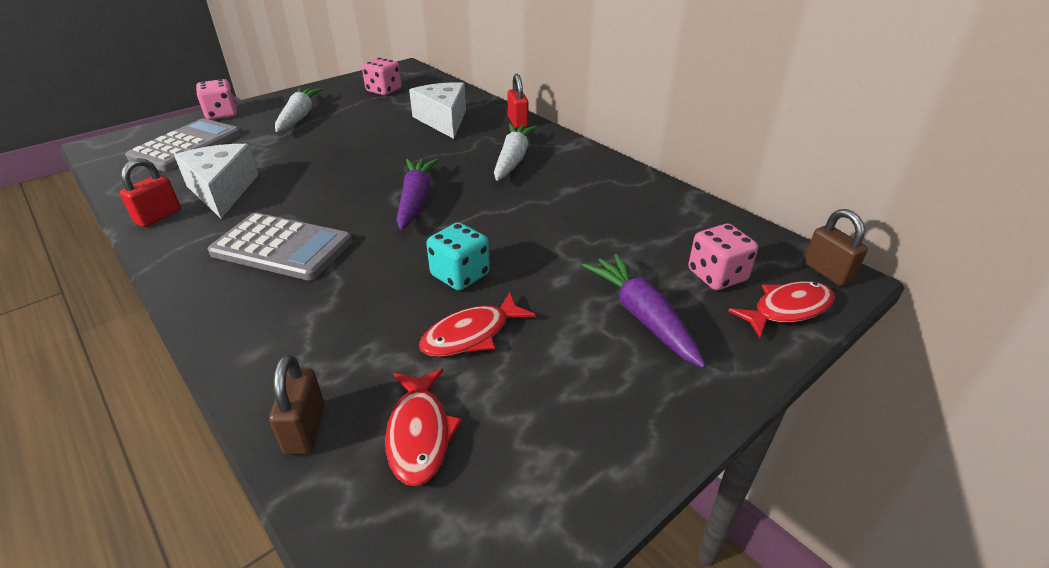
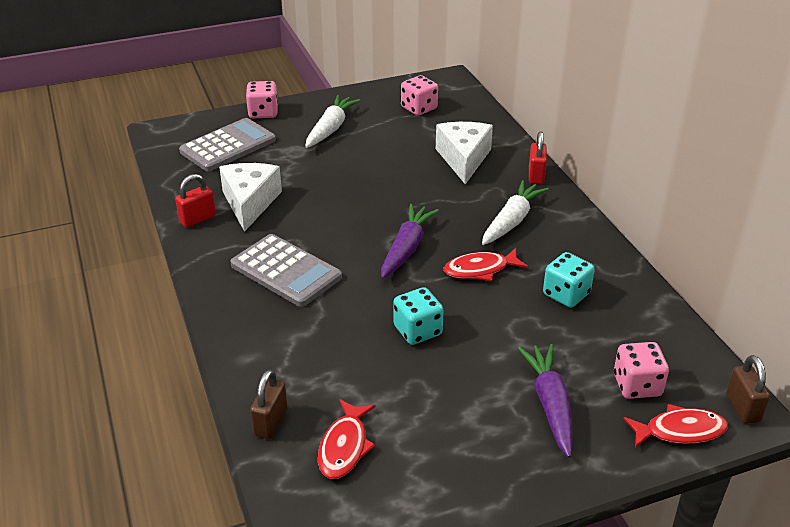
camera: 20 degrees right, 0 degrees up
red fish [419,292,536,357] -> red fish moved to [444,248,528,281]
none -> turquoise dice [543,252,595,308]

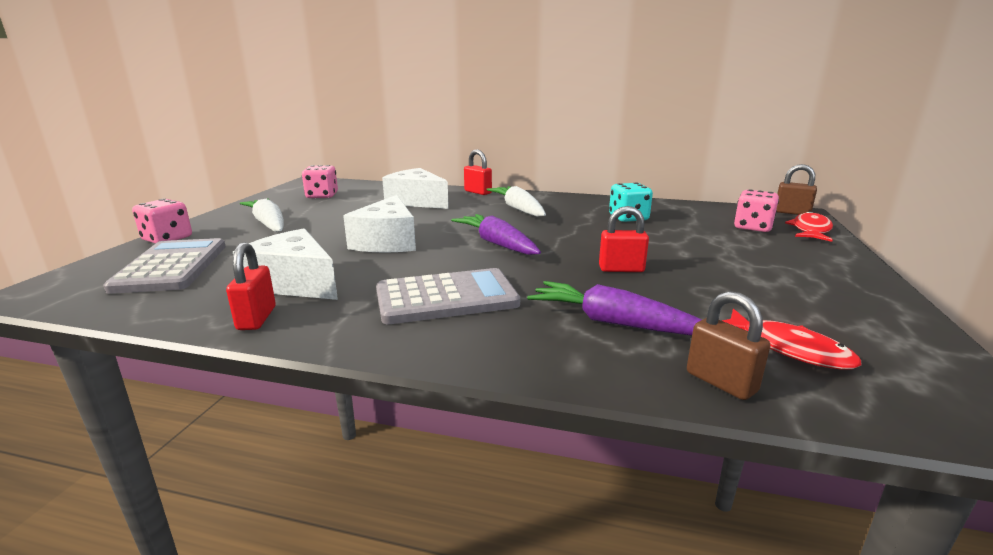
camera: 55 degrees left, 15 degrees down
turquoise dice [393,287,444,345] -> red padlock [599,206,649,272]
red fish [444,248,528,281] -> none
purple carrot [518,344,573,458] -> purple carrot moved to [527,281,701,336]
none -> white cheese [343,195,416,253]

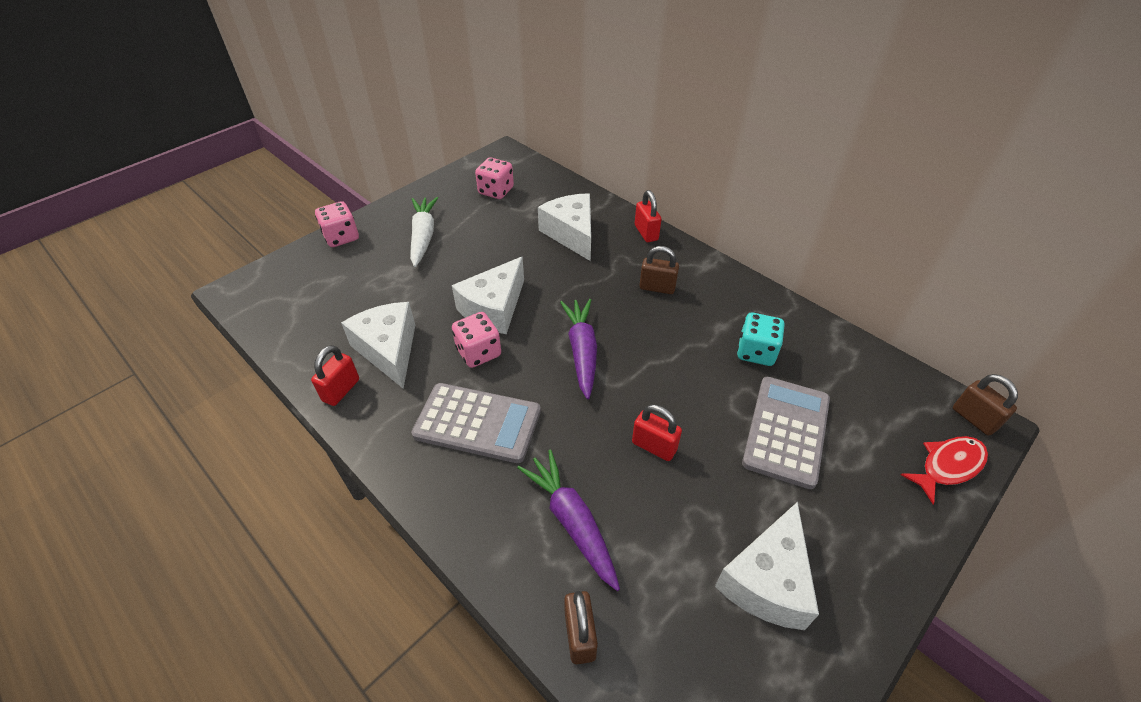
camera: 30 degrees right, 25 degrees up
grey calculator [103,238,226,294] -> grey calculator moved to [742,377,830,489]
white carrot [486,186,546,217] -> brown padlock [639,246,679,294]
red fish [722,309,862,370] -> none
pink dice [734,189,779,232] -> pink dice moved to [452,312,501,368]
none -> white cheese [715,502,819,630]

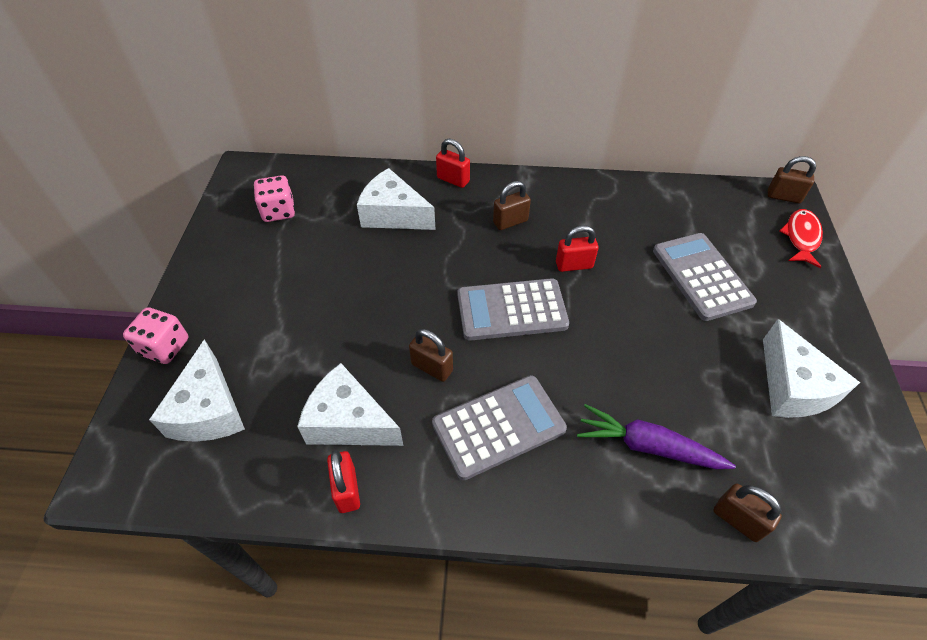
camera: 40 degrees left, 5 degrees up
white carrot [410,197,438,267] -> none
white cheese [452,257,524,334] -> white cheese moved to [149,339,245,442]
pink dice [452,312,501,368] -> brown padlock [409,329,453,382]
purple carrot [560,299,597,399] -> grey calculator [458,278,569,341]
red padlock [632,404,682,461] -> red padlock moved to [556,225,599,272]
turquoise dice [737,313,785,366] -> none

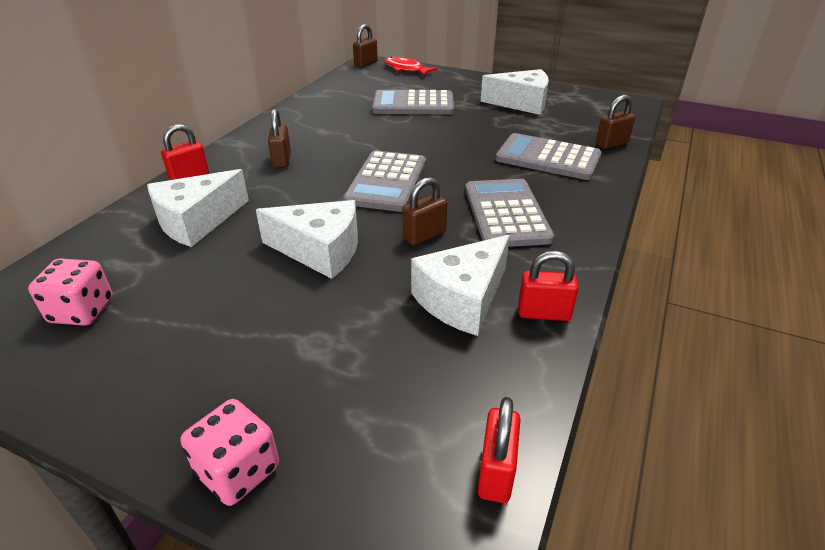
camera: 70 degrees left, 15 degrees down
white cheese [149,339,245,442] -> white cheese moved to [256,200,358,279]
red padlock [556,225,599,272] -> red padlock moved to [477,397,521,503]
purple carrot [577,404,736,469] -> grey calculator [496,133,602,180]

